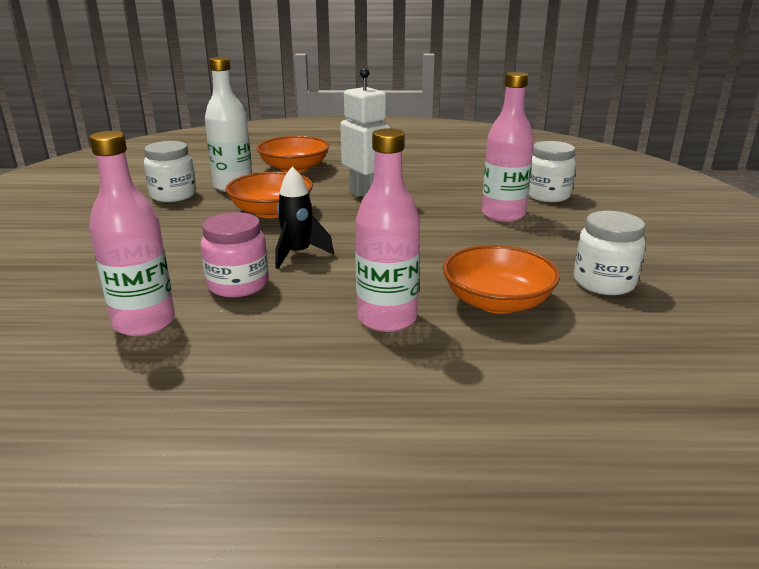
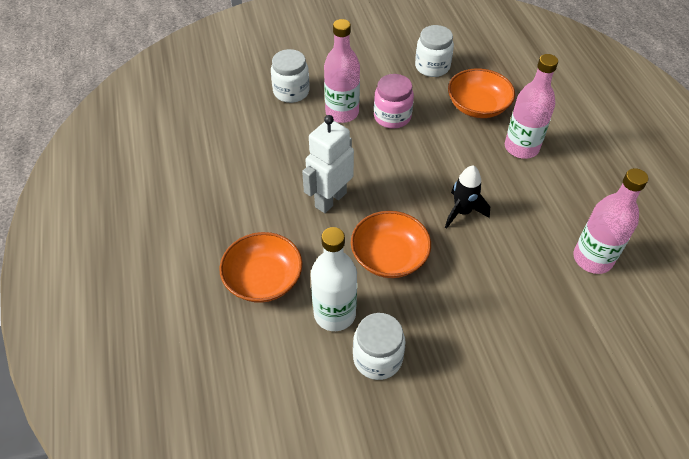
camera: 105 degrees left, 25 degrees up
pink jar [201,212,269,298] -> pink jar moved to [374,74,414,129]

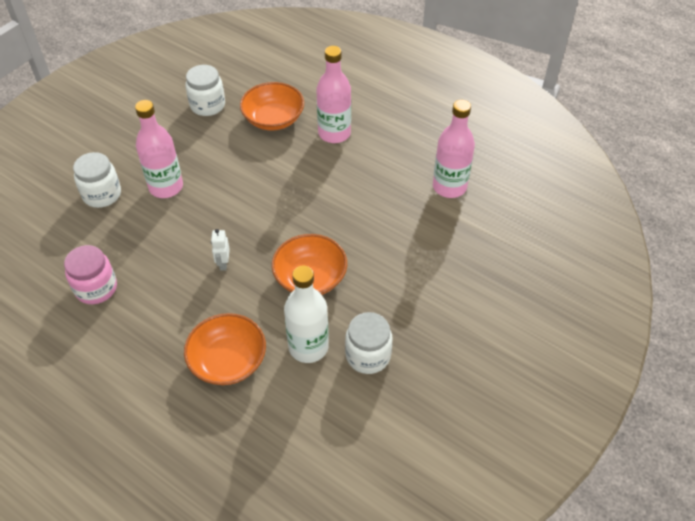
camera: 40 degrees left, 0 degrees up
white robot [302,115,354,213] -> white robot [211,229,230,271], size x0.48
pink jar [374,74,414,129] -> pink jar moved to [64,245,117,304]
black rocket [445,165,490,229] -> none

